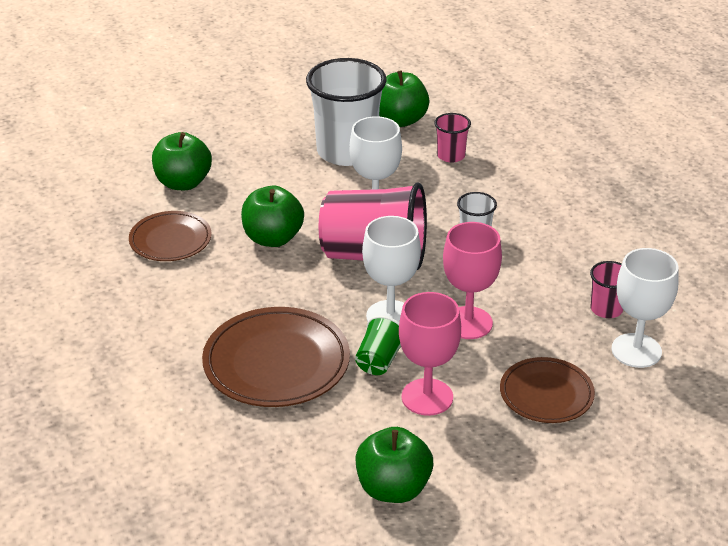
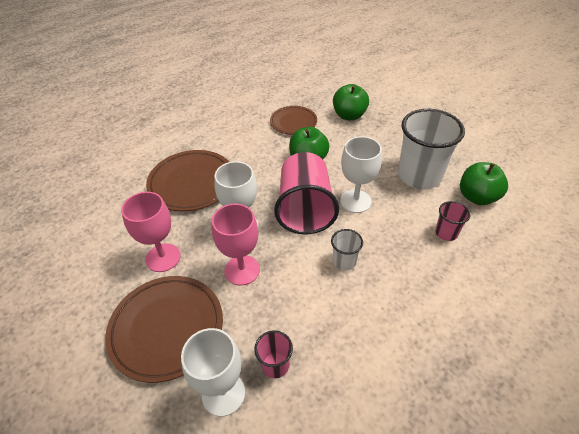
camera: 80 degrees right, 10 degrees up
green cup [355,316,401,375] -> none
green apple [355,427,433,503] -> none
brown plate [500,357,595,423] -> brown plate [105,276,223,383], size x1.60

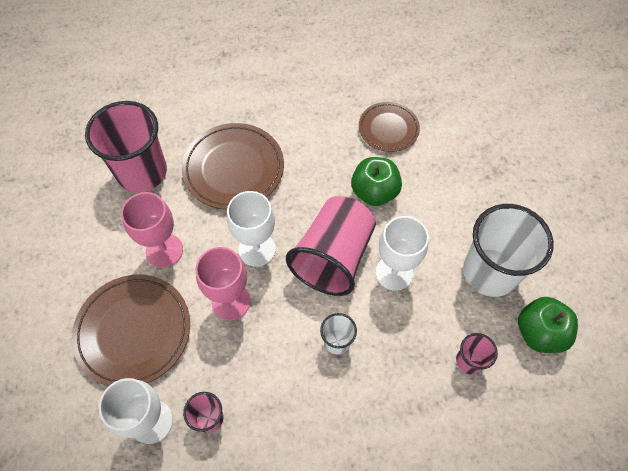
camera: 25 degrees right, 15 degrees up
green apple [333,84,369,120] -> none
none -> pink cup [85,101,167,192]

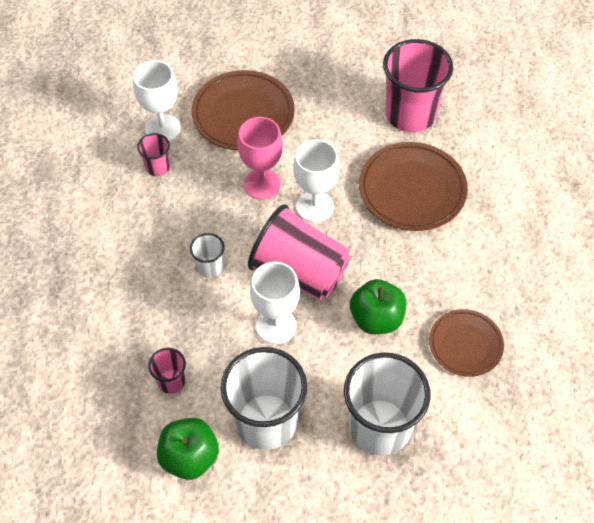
camera: 95 degrees right, 5 degrees down
pink goblet [121,192,183,268] -> none
none -> white cup [344,353,430,455]

